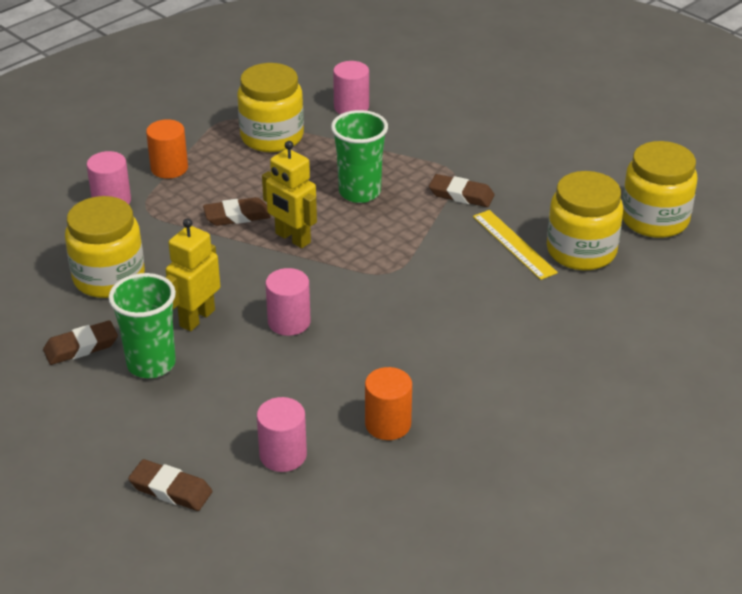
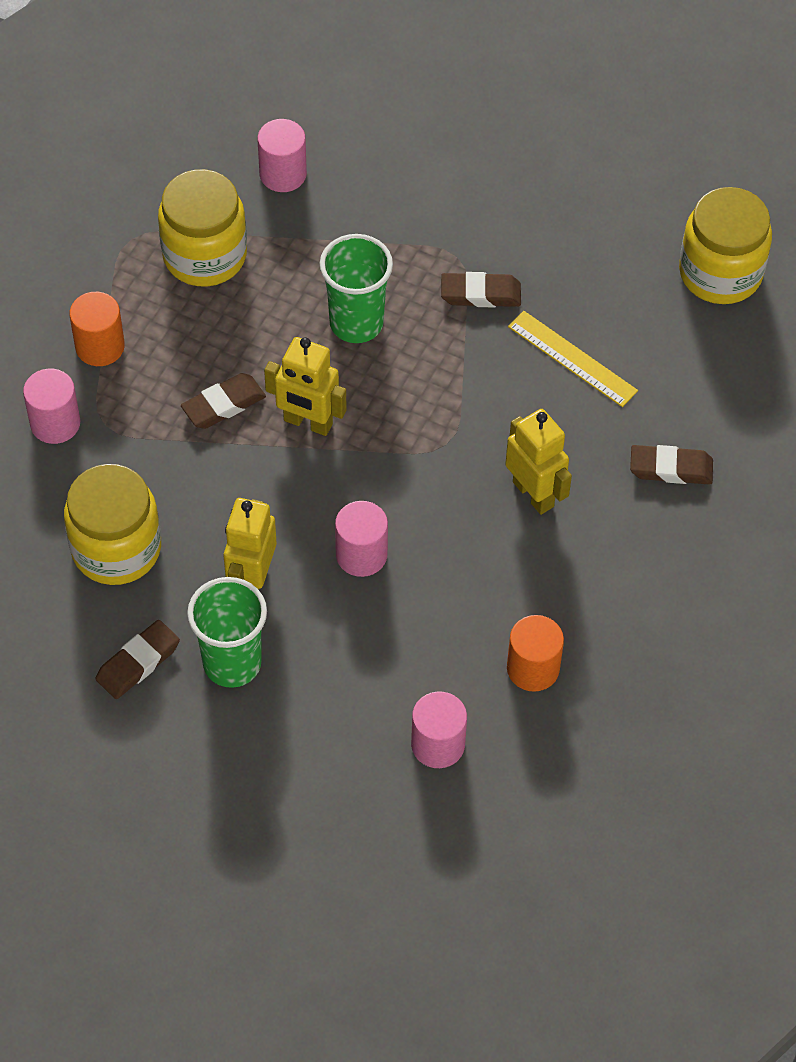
camera: 20 degrees left, 20 degrees up
brown eraser [128,459,212,511] -> brown eraser moved to [630,445,713,485]
yellow jar [547,171,623,270] -> none
none -> yellow robot [505,409,572,515]

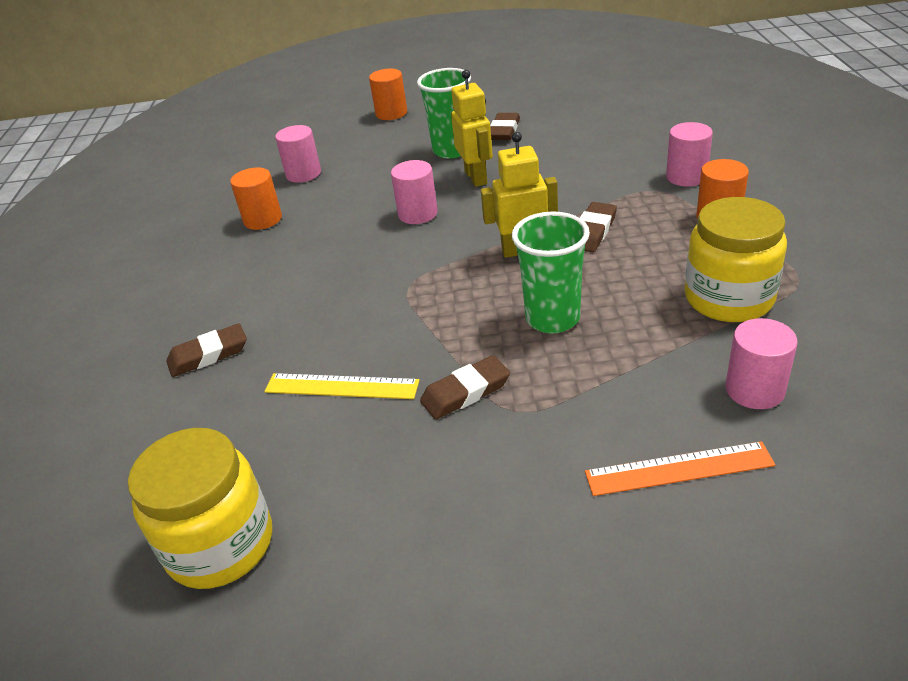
camera: 155 degrees right, 20 degrees down
yellow jar [64,464,161,585] -> none
yellow robot [505,409,572,515] -> none
none -> orange cylinder [369,69,407,120]
none -> orange ruler [585,441,775,496]

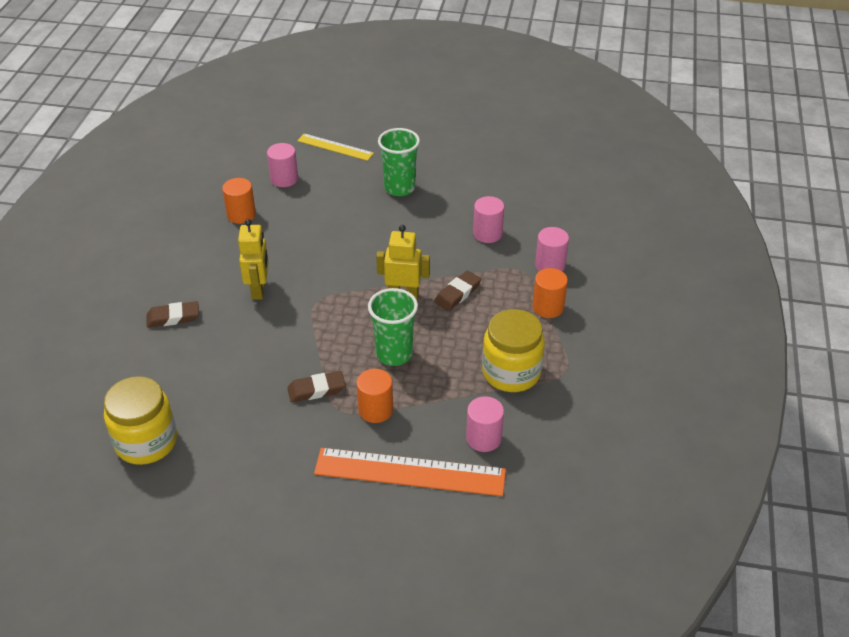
camera: 10 degrees right, 5 degrees up
yellow ruler [264,373,420,399] -> yellow ruler moved to [297,133,374,161]
orange cylinder [369,69,407,120] -> orange cylinder moved to [357,369,393,423]
pink cylinder [391,160,438,224] -> pink cylinder moved to [473,196,504,243]
yellow robot [451,70,493,187] -> yellow robot moved to [238,219,269,300]
brown eraser [490,113,520,140] -> none
orange ruler [585,441,775,496] -> orange ruler [314,448,506,496], size x1.73

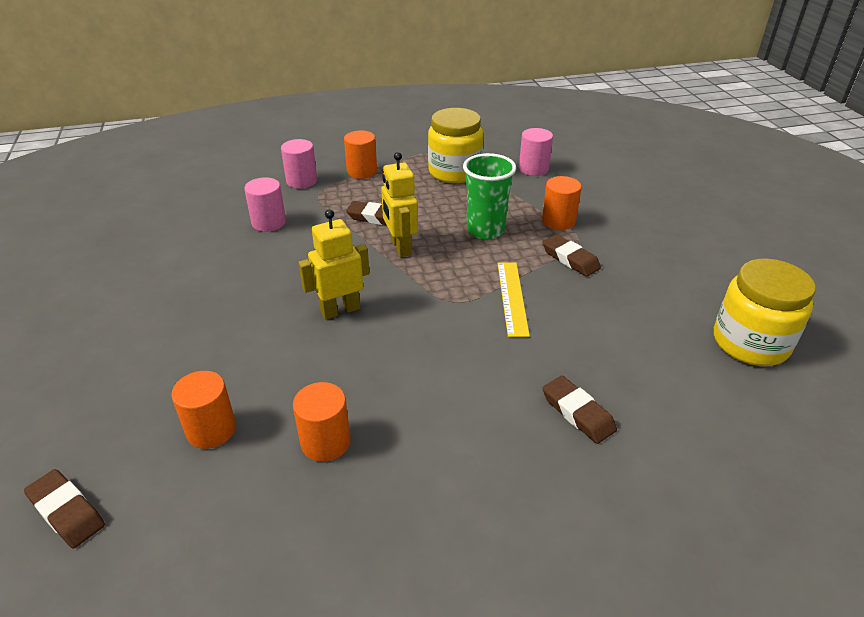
camera: 115 degrees left, 5 degrees down
yellow robot [238,219,269,300] -> yellow robot moved to [298,209,369,319]
pink cylinder [267,143,298,187] -> orange cylinder [171,371,236,449]
yellow ruler [297,133,374,161] -> yellow ruler moved to [497,262,530,337]
orange ruler [314,448,506,496] -> none
green cup [378,128,420,196] -> none
none -> brown eraser [24,469,105,548]

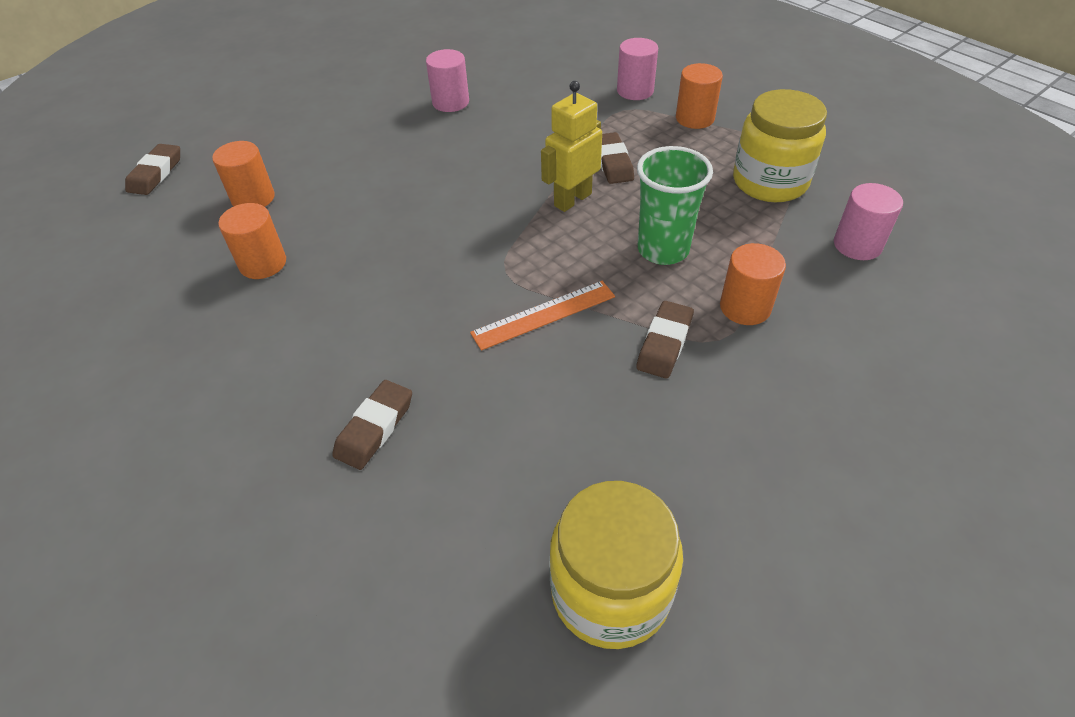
camera: 65 degrees right, 10 degrees up
pink cylinder [244,177,286,232] -> pink cylinder moved to [426,49,469,112]
yellow robot [298,209,369,319] -> none
yellow ruler [497,262,530,337] -> orange ruler [470,281,615,351]

